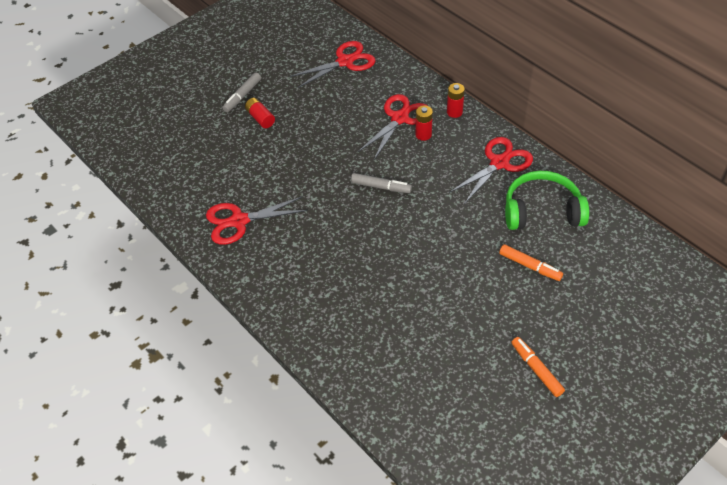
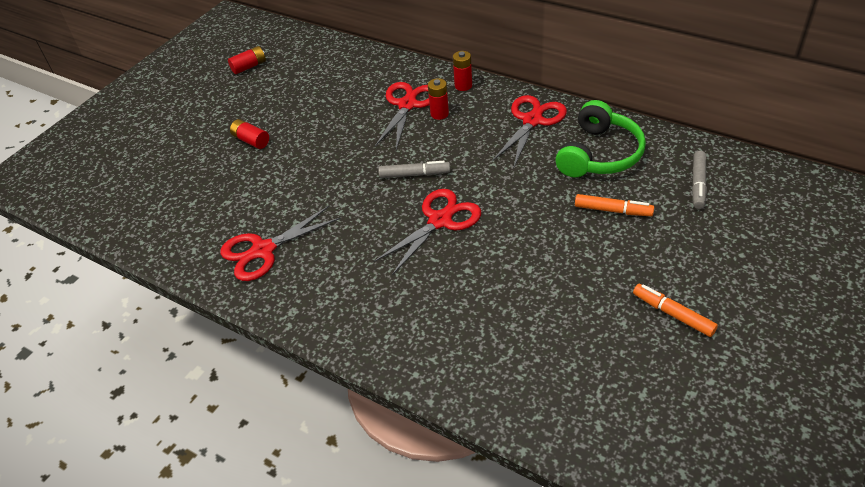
camera: 15 degrees left, 5 degrees down
grey marker [222,73,261,112] -> grey marker moved to [692,151,707,209]
red scissors [289,41,375,88] -> red scissors moved to [373,189,481,275]
green headphones [505,171,589,230] -> green headphones turned 135 degrees clockwise [555,100,646,177]
none -> red battery [228,46,266,74]

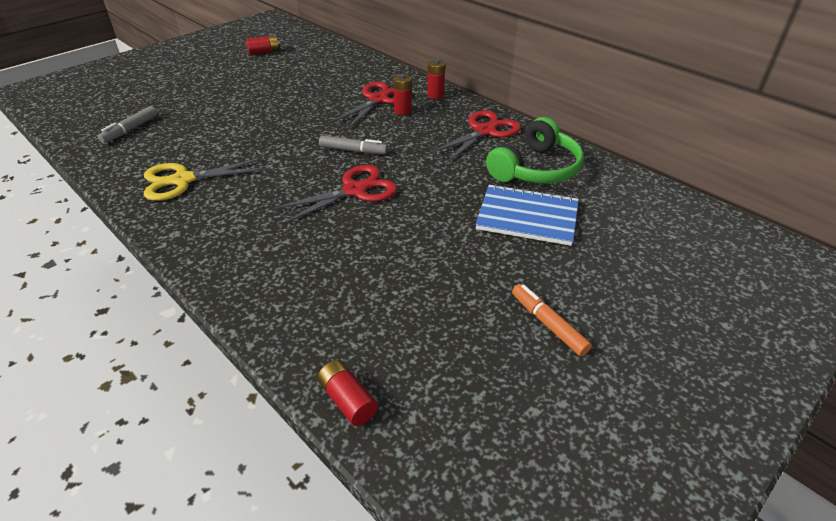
camera: 10 degrees right, 5 degrees down
red scissors [220,205,341,281] -> yellow scissors [144,158,266,201]
red battery [230,119,269,149] -> red battery moved to [317,360,378,426]
orange marker [575,194,654,216] -> blue notebook [475,184,579,246]
grey marker [692,151,707,209] -> grey marker moved to [97,106,158,143]

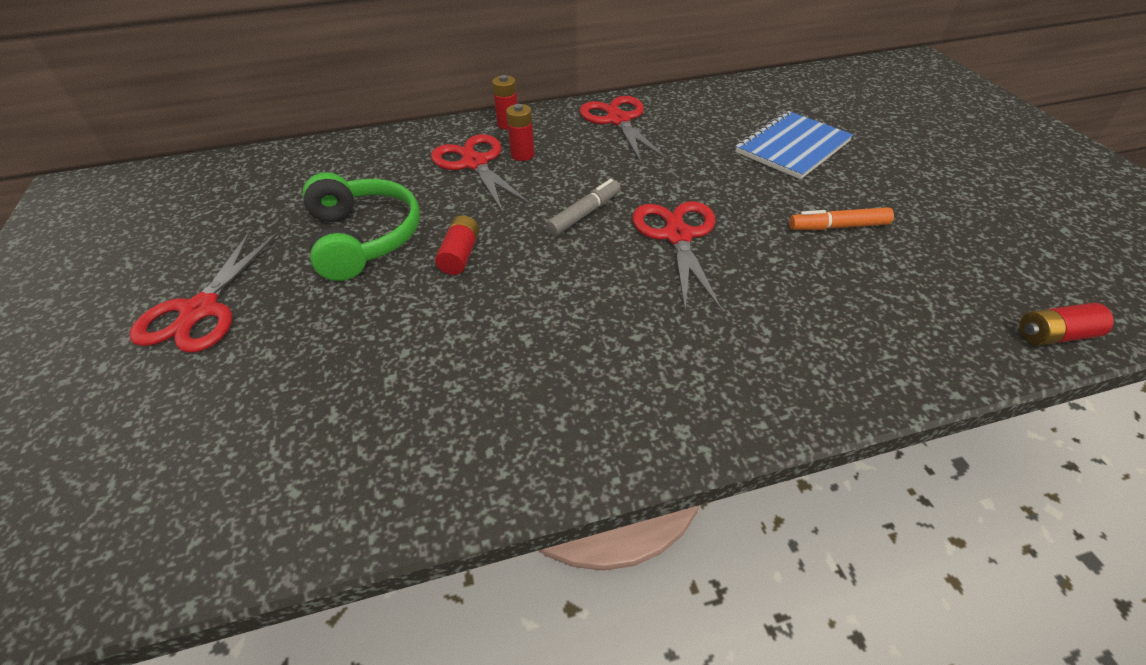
camera: 60 degrees left, 5 degrees up
grey marker [97,106,158,143] -> none
yellow scissors [144,158,266,201] -> none
red battery [246,35,280,55] -> red battery moved to [435,215,479,275]
green headphones [486,117,584,184] -> green headphones moved to [303,172,420,281]
orange marker [512,284,592,356] -> orange marker moved to [789,207,894,230]
none -> red scissors [130,231,279,353]

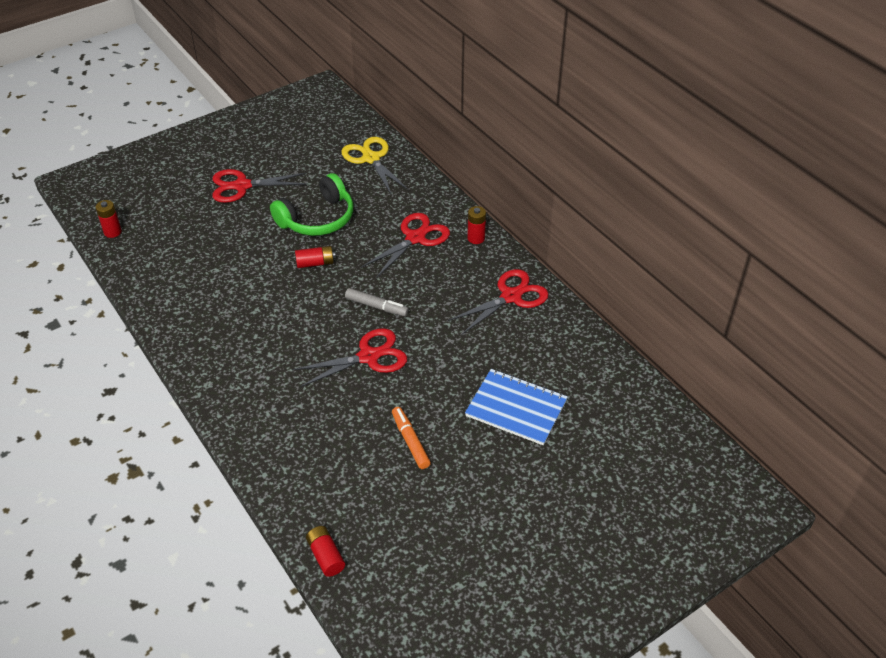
camera: 70 degrees right, 0 degrees up
red battery [506,104,535,161] -> red battery moved to [96,200,122,238]
none -> yellow scissors [341,137,409,196]

